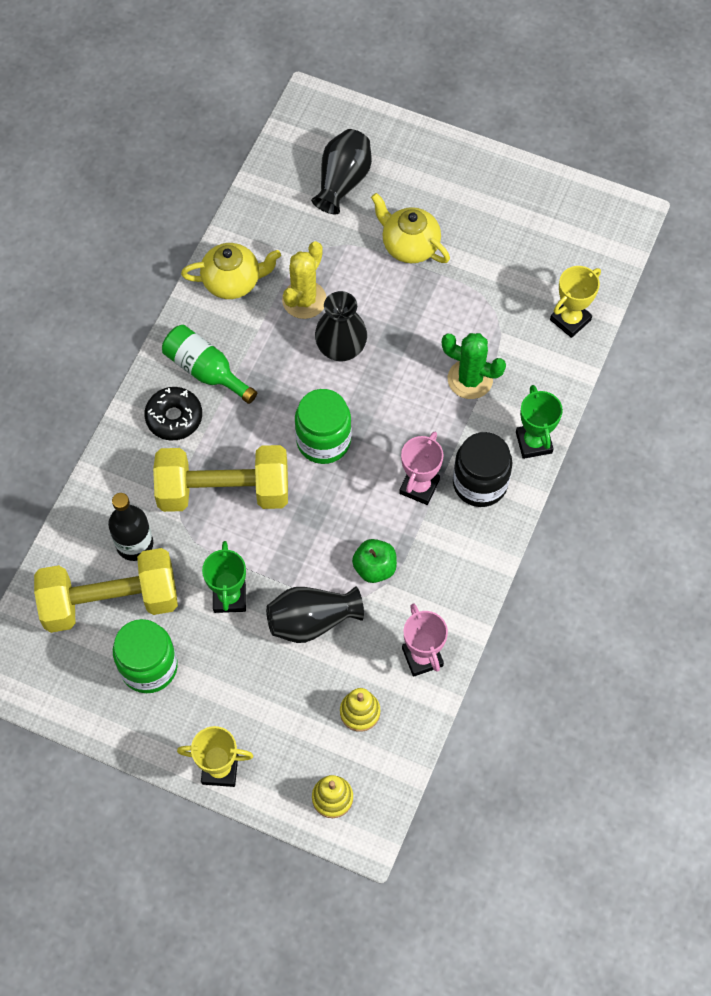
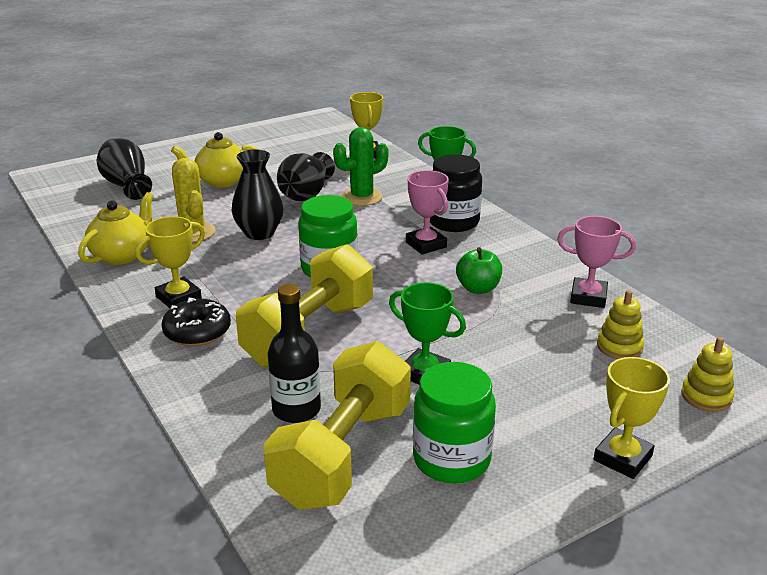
camera: 55 degrees left, 35 degrees down
green bottle [162,325,257,404] -> yellow trophy [135,216,205,308]
black vase [266,586,364,643] -> black vase moved to [277,152,335,201]

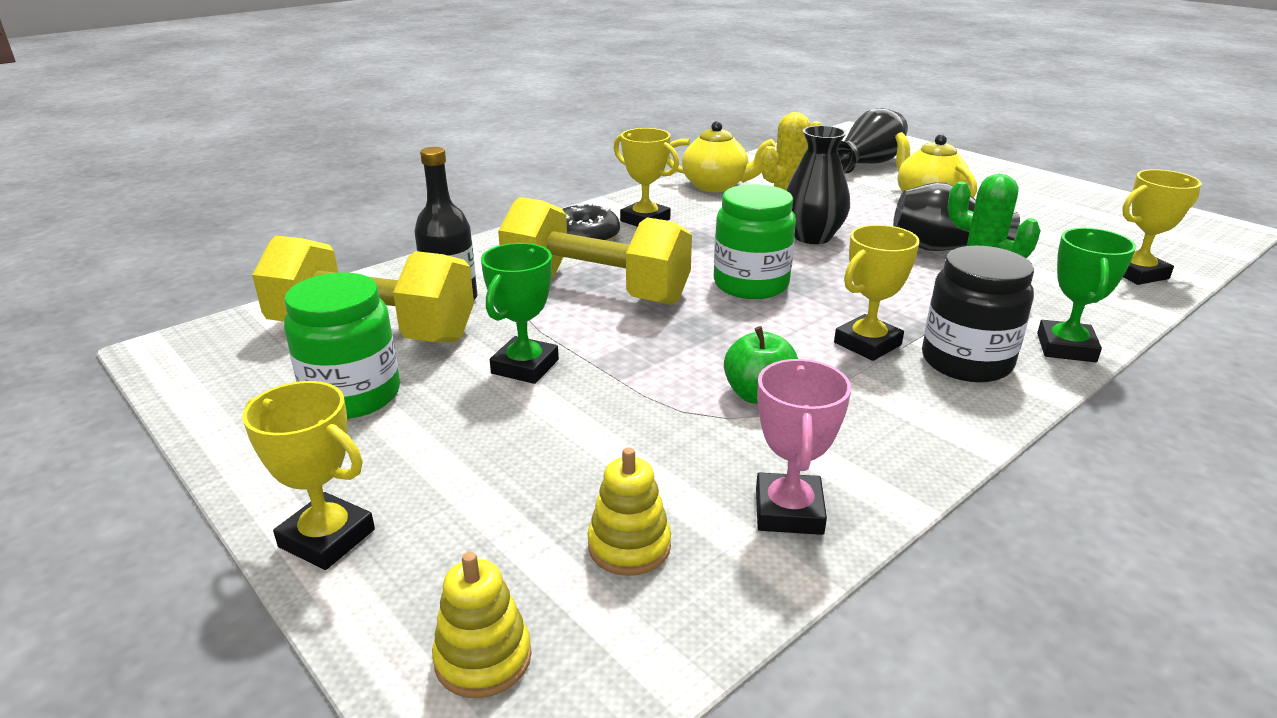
camera: 80 degrees right, 0 degrees up
pink trophy [406,170,449,254] -> yellow trophy [834,225,920,361]

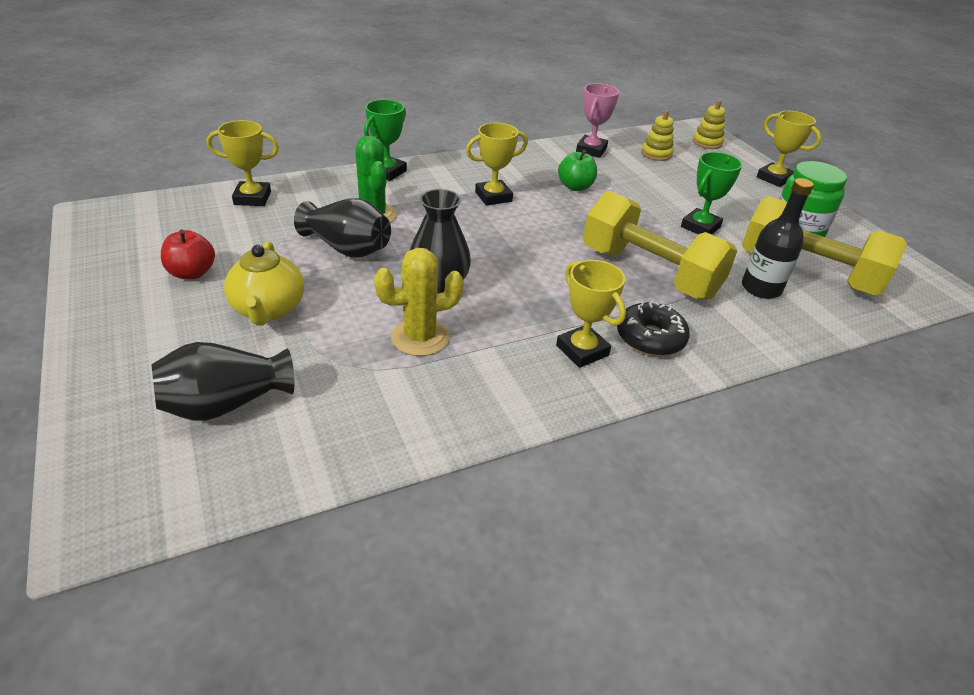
camera: 165 degrees left, 10 degrees up
yellow teapot [667,121,776,192] -> none
green jar [714,184,796,299] -> none
black jar [922,245,1034,383] -> none
none -> red apple [161,230,215,280]

